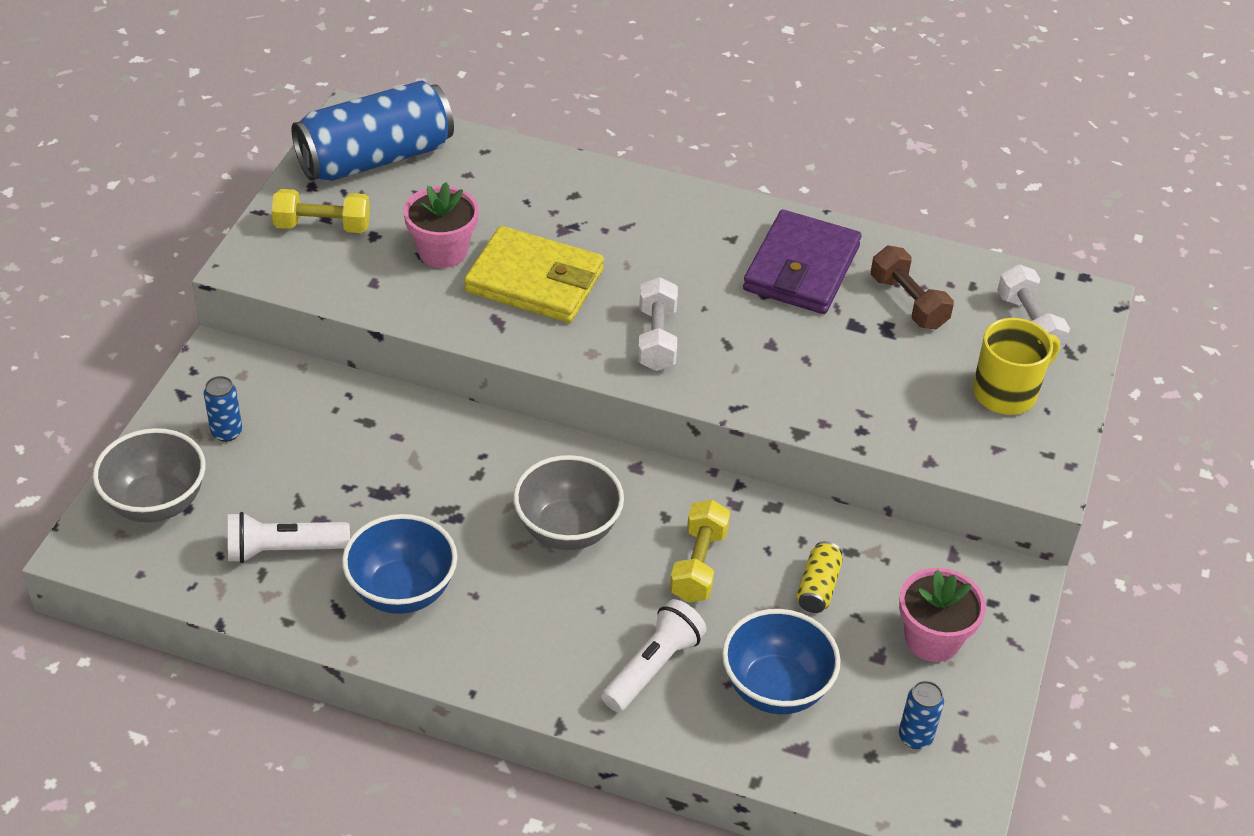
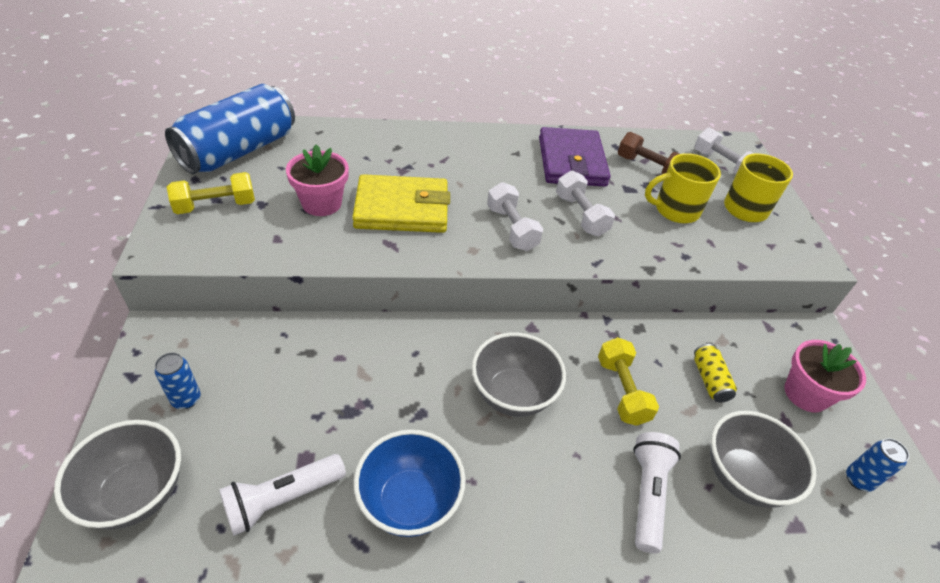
camera: 25 degrees left, 0 degrees up
blue bowl [722,609,841,714] -> grey bowl [710,411,816,508]
none -> white dumbbell [556,171,615,236]
none -> yellow mug [645,153,721,223]

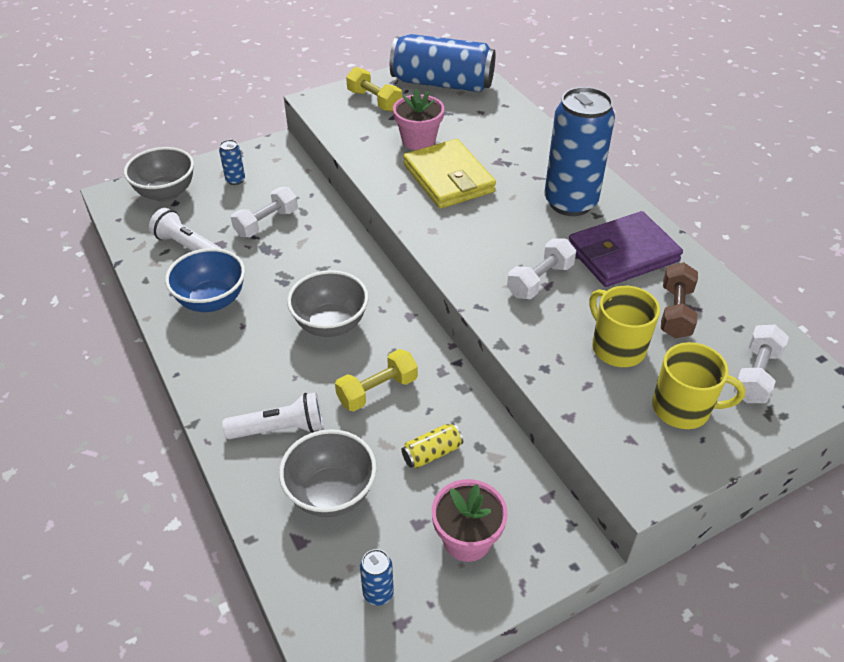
camera: 70 degrees right, 0 degrees up
white dumbbell [487,182,543,251] -> white dumbbell moved to [231,187,298,237]
none -> blue can [545,87,615,216]

